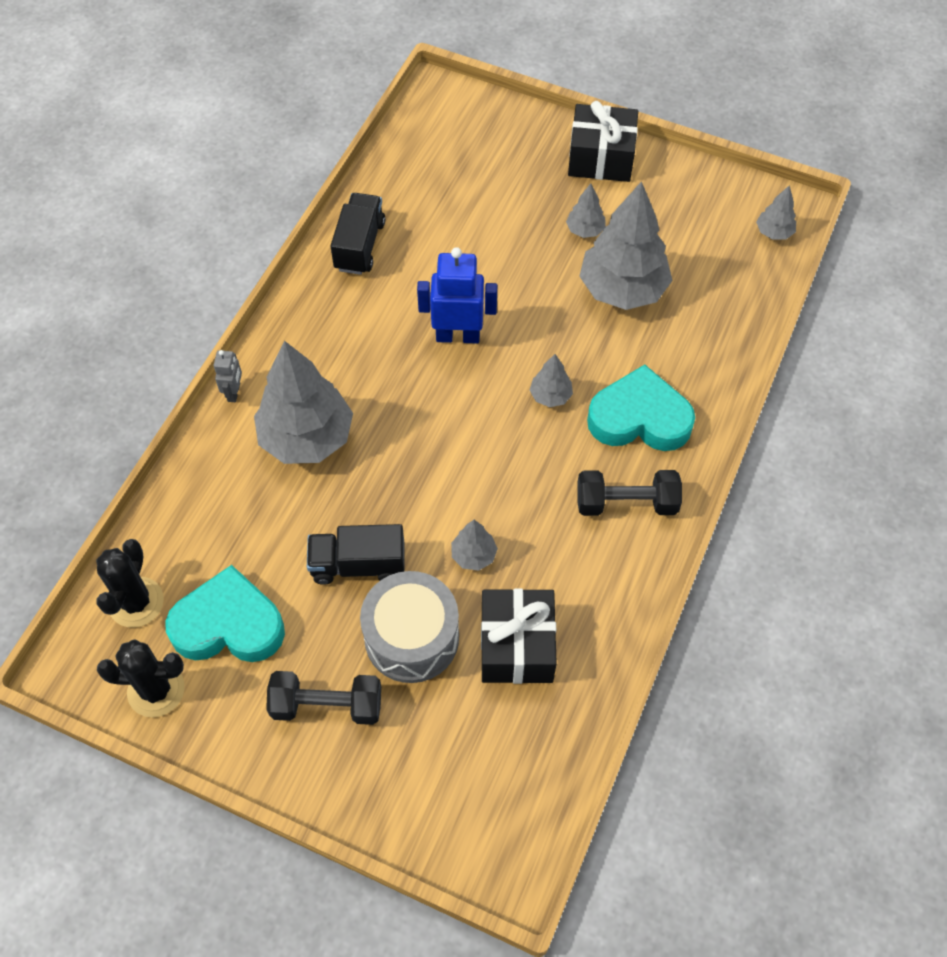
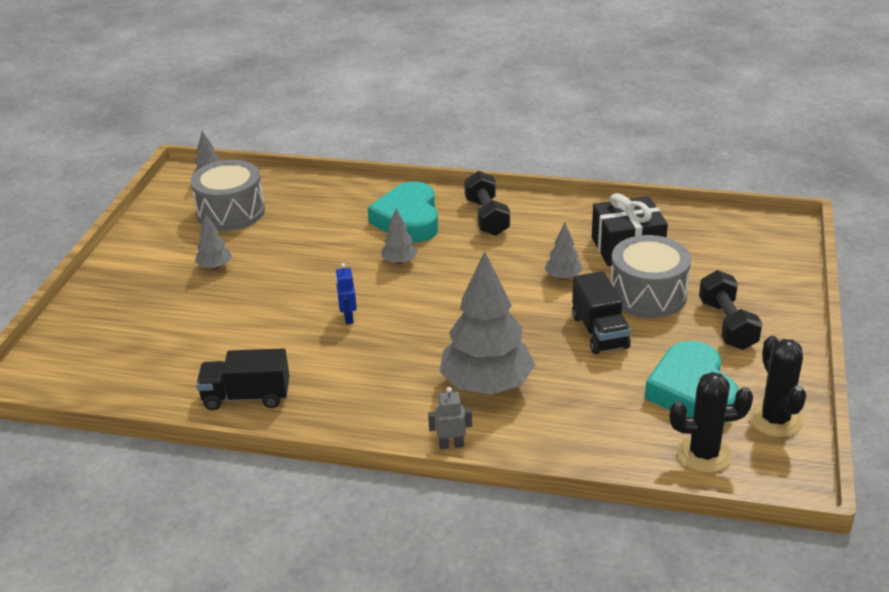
camera: 100 degrees left, 25 degrees down
blue robot [417,247,497,344] -> blue robot [335,263,357,324], size x0.52
black gift [568,101,638,182] -> none
grey tree [580,181,673,310] -> none
none -> grey drum [190,160,265,231]

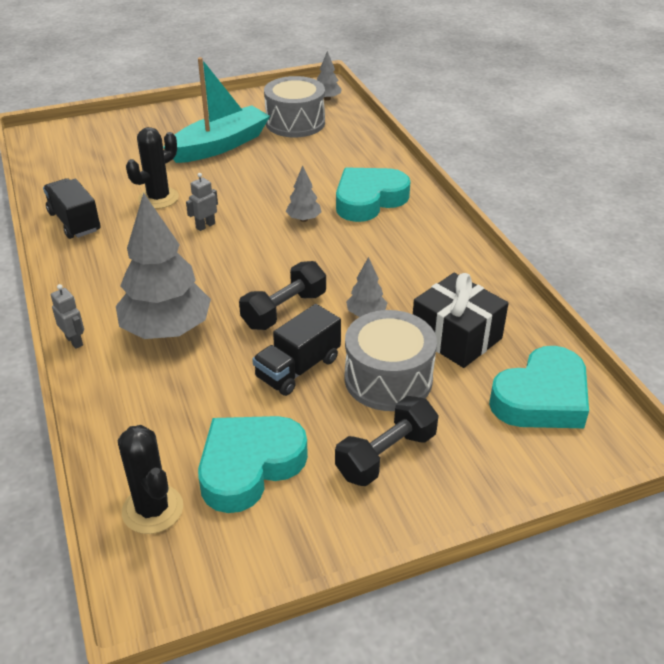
camera: 55 degrees right, 5 degrees up
grey tree [195,214,232,270] -> turquoise boat [163,57,270,163]
blue robot [335,263,357,324] -> grey robot [186,173,218,231]
black dumbbell [464,171,510,236] -> black dumbbell moved to [239,261,326,330]
black cactus [749,336,806,437] -> black cactus moved to [126,127,179,209]
none -> turquoise heart [489,346,589,428]

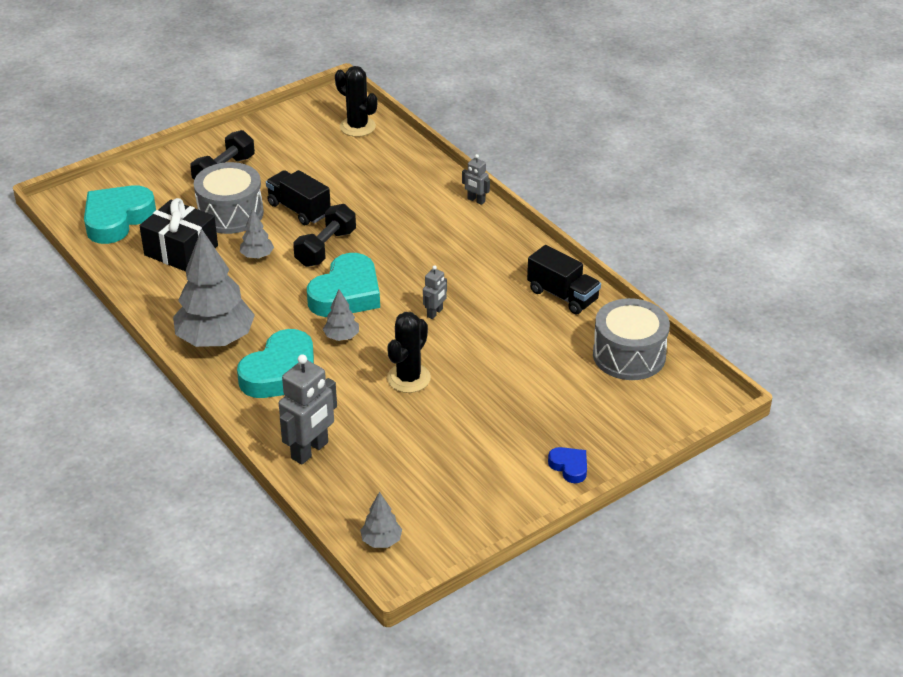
camera: 165 degrees right, 0 degrees up
grey tree [116,193,211,339] -> grey tree moved to [173,228,255,347]
black cactus [126,127,179,209] -> black cactus moved to [387,312,431,393]
turquoise boat [163,57,270,163] -> none
turquoise heart [198,416,308,513] -> turquoise heart moved to [307,253,380,317]
black truck [252,304,341,396] -> black truck turned 75 degrees counterclockwise [266,170,331,225]
grey drum [264,76,325,138] -> grey drum moved to [593,298,670,380]
none -> grey robot [279,354,337,465]
none -> blue heart [548,447,587,483]

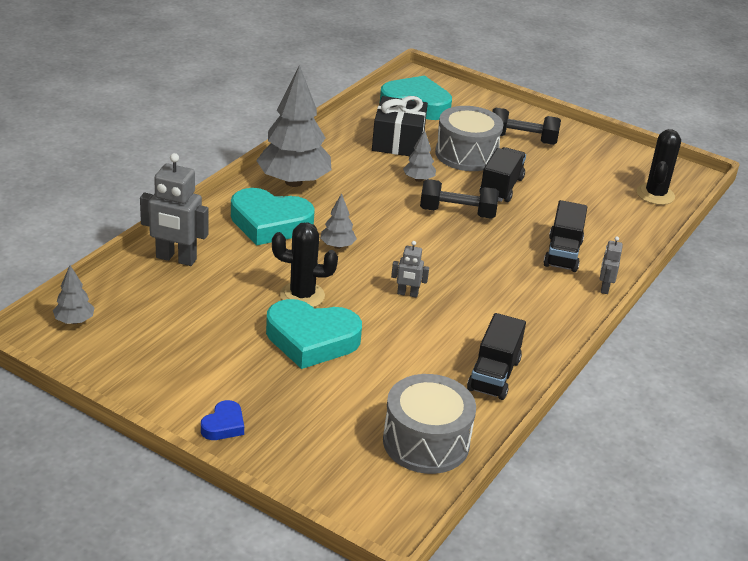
camera: 65 degrees right, 5 degrees down
turquoise heart [307,253,380,317] -> turquoise heart moved to [266,299,362,369]
none -> black truck [544,200,587,272]

